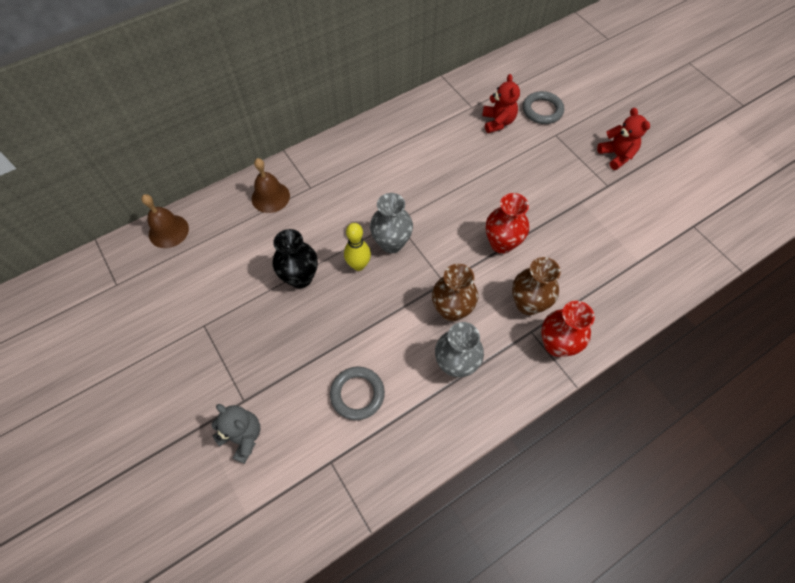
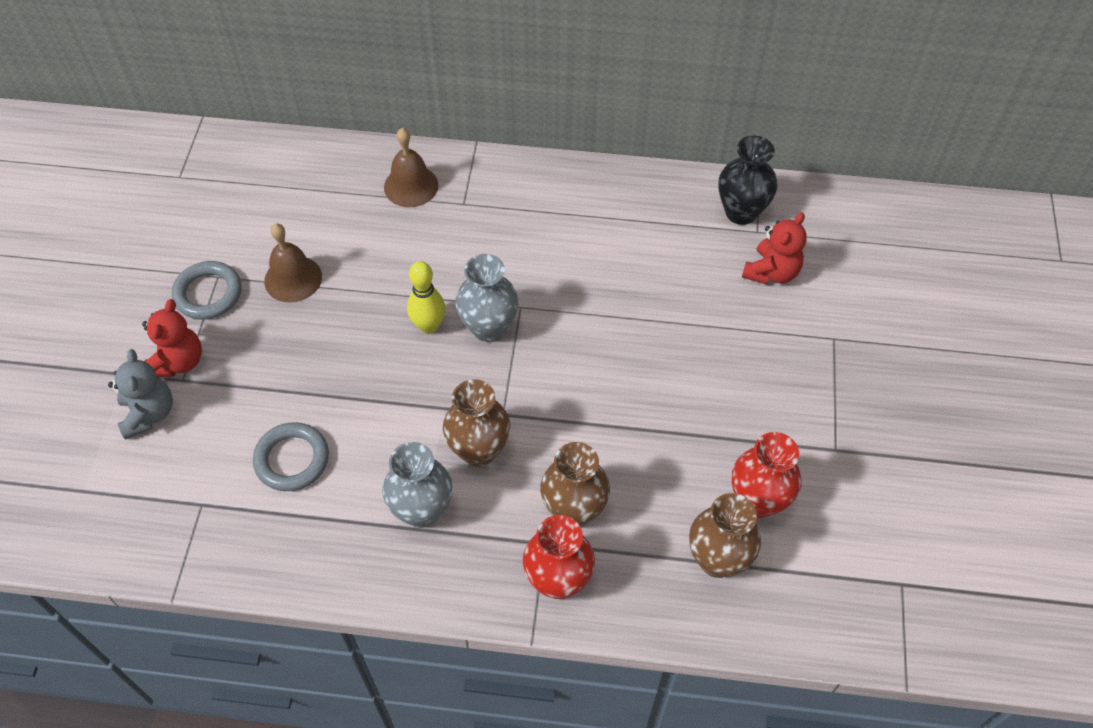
camera: 40 degrees right, 5 degrees down
brown bell [141,194,189,248] -> brown bell moved to [264,223,322,303]
black vase [273,229,318,288] -> black vase moved to [718,136,777,225]
red vase [486,193,529,254] -> red vase moved to [732,432,802,518]
grey ring [523,91,564,124] -> grey ring moved to [172,261,242,320]
red teddy bear [597,108,650,170] -> red teddy bear moved to [142,299,202,377]
none -> brown vase [689,493,761,578]

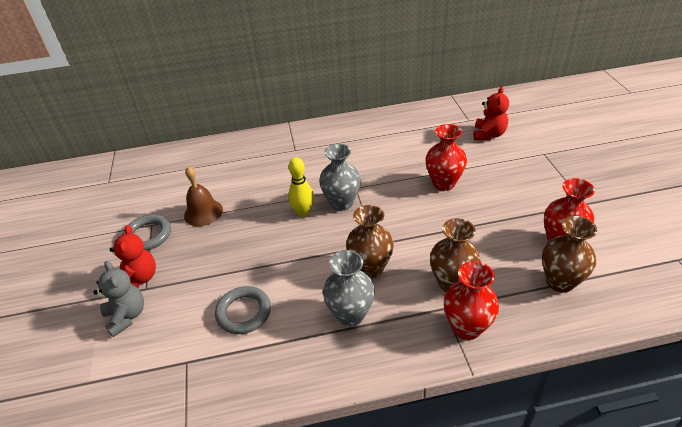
camera: 15 degrees left, 15 degrees down
brown bell [384,128,438,207] -> none
black vase [718,136,777,225] -> none
none -> red vase [425,124,467,191]

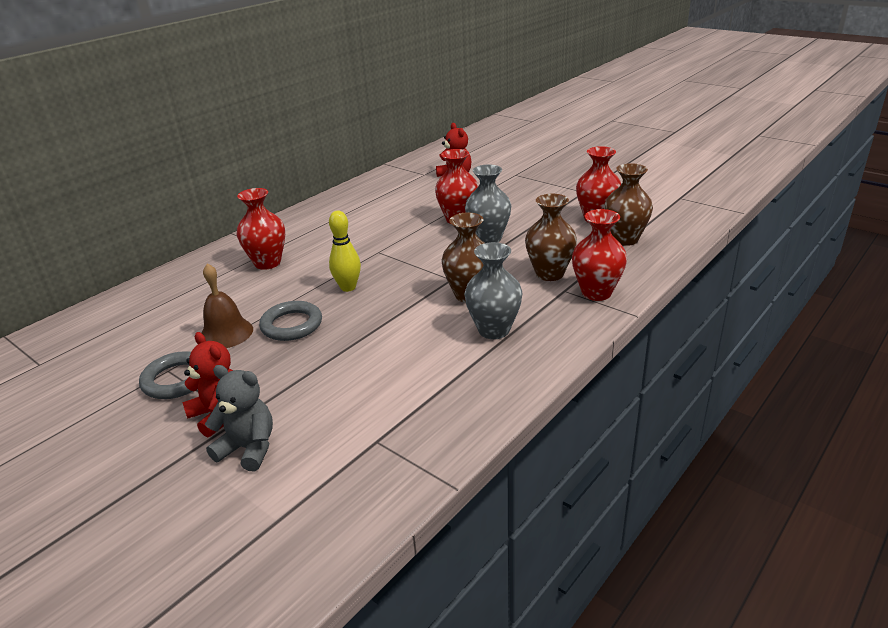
camera: 40 degrees left, 10 degrees down
grey ring [215,286,271,334] -> grey ring moved to [259,301,322,341]
grey vase [319,144,361,211] -> grey vase moved to [465,164,511,243]
none -> red vase [236,188,285,270]

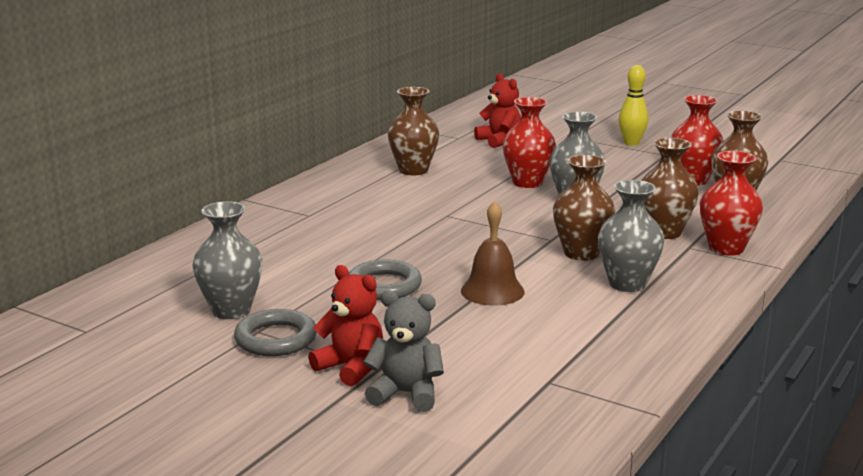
camera: 10 degrees left, 10 degrees down
brown bell [202,263,253,348] -> brown bell moved to [461,201,525,306]
red vase [236,188,285,270] -> none
yellow bowling pin [329,211,361,292] -> yellow bowling pin moved to [619,65,649,146]
none -> grey vase [192,201,263,319]
none -> brown vase [388,87,439,175]

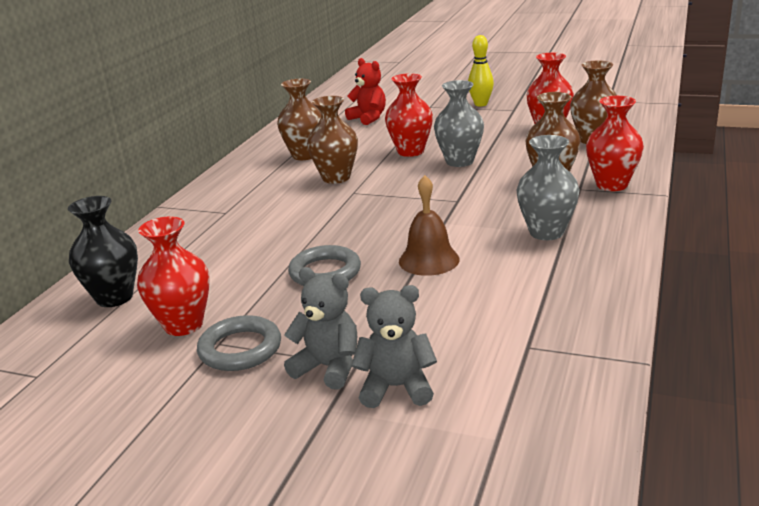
camera: 10 degrees left, 5 degrees up
grey vase [192,201,263,319] -> red vase [137,216,210,336]
red teddy bear [308,265,383,386] -> grey teddy bear [284,267,357,390]
brown vase [553,155,615,261] -> brown vase moved to [307,96,358,184]
none -> black vase [68,196,138,307]

